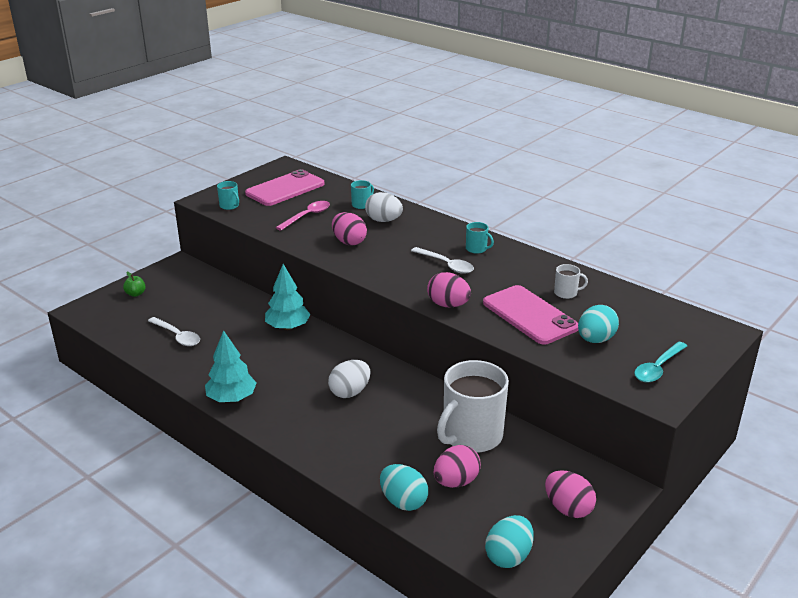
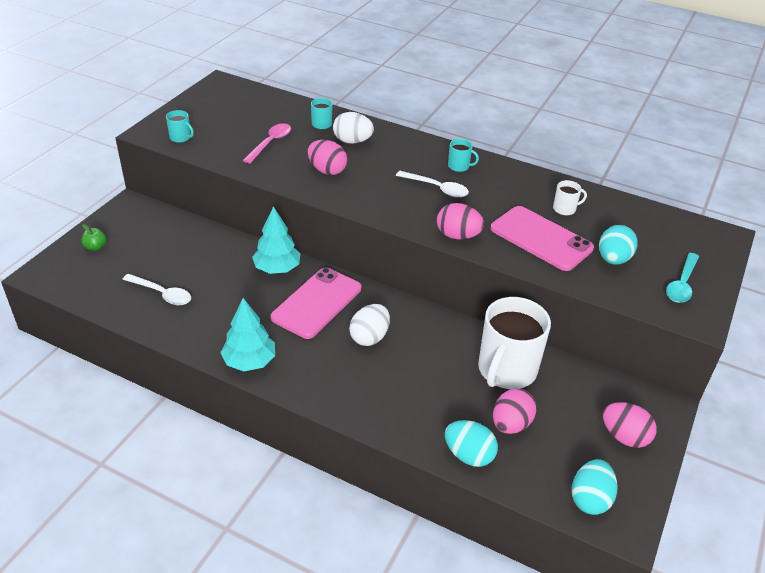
camera: 15 degrees left, 10 degrees up
pink phone [245,169,325,206] -> pink phone moved to [271,268,361,339]

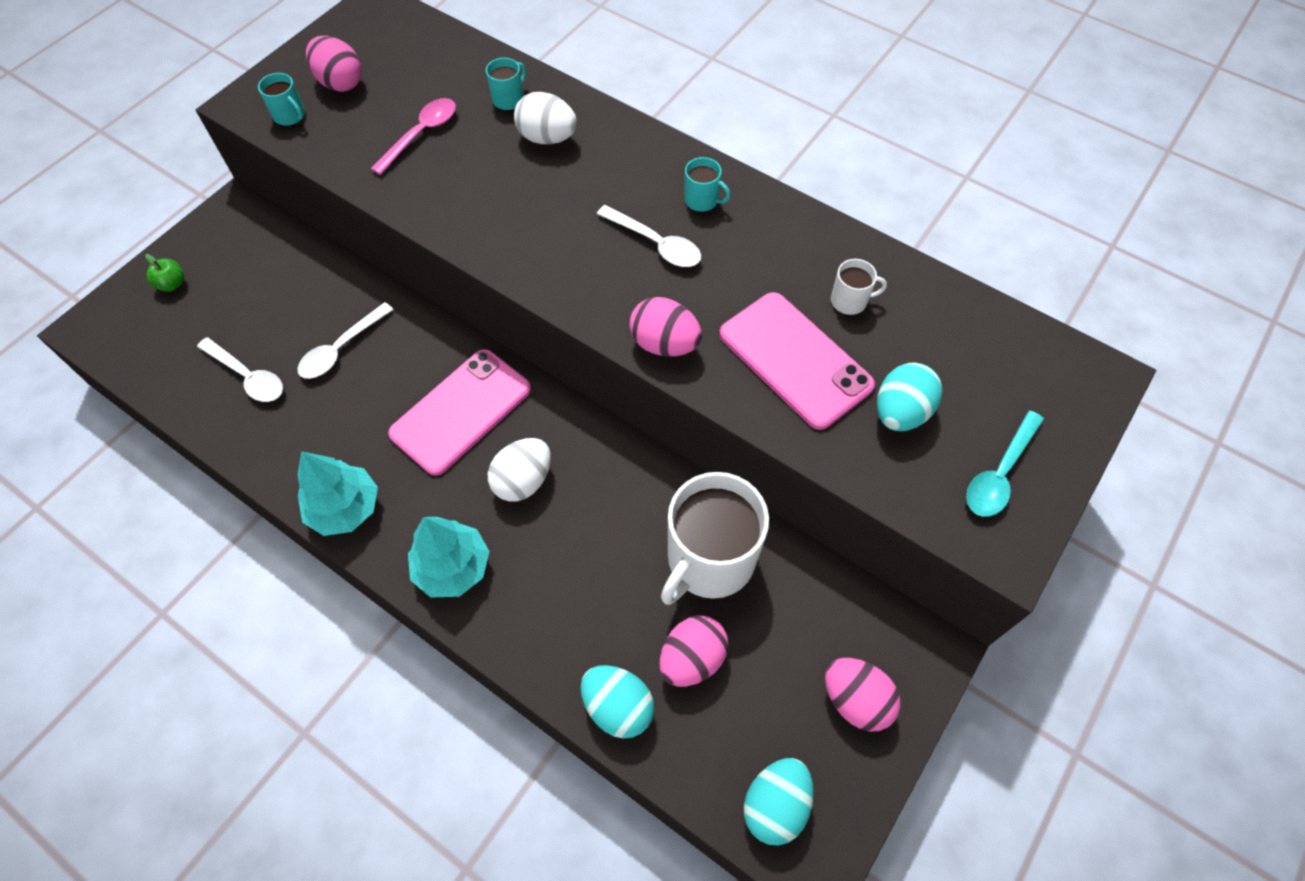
camera: 10 degrees right, 20 degrees up
turquoise tree [252,206,301,274] -> turquoise tree moved to [408,517,490,597]
pink egg [308,140,347,175] -> pink egg moved to [306,36,362,92]
none -> white spoon [297,302,394,379]

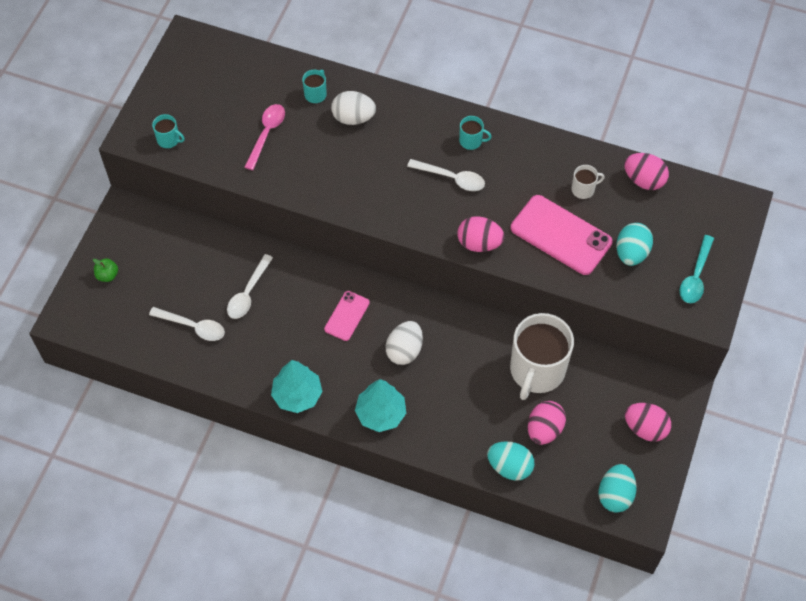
camera: 15 degrees left, 0 degrees up
pink egg [306,36,362,92] -> pink egg moved to [624,153,669,190]
pink phone [388,349,531,476] -> pink phone [324,291,370,341], size x0.55

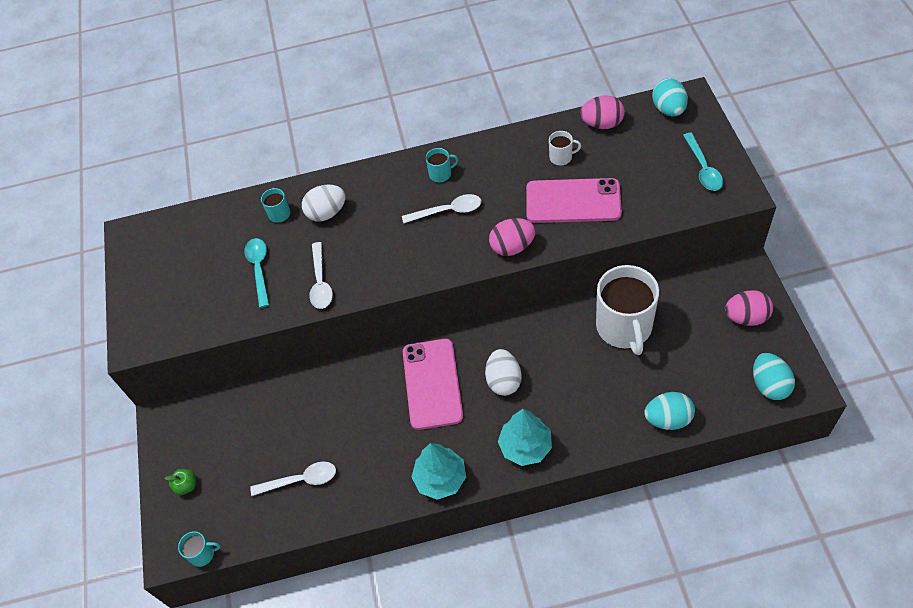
camera: 25 degrees left, 5 degrees down
turquoise mug [152,114,185,148] -> turquoise mug moved to [178,531,220,567]
white spoon [227,254,273,319] -> white spoon moved to [309,242,333,309]
pink spoon [244,104,285,170] -> turquoise spoon [244,238,269,308]
pink phone [324,291,370,341] -> pink phone [403,339,463,430], size x1.80
pink egg [528,401,566,445] -> none
white mug [571,165,605,199] -> white mug turned 45 degrees clockwise [549,131,581,165]
turquoise egg [616,223,653,266] -> turquoise egg moved to [652,78,688,117]

